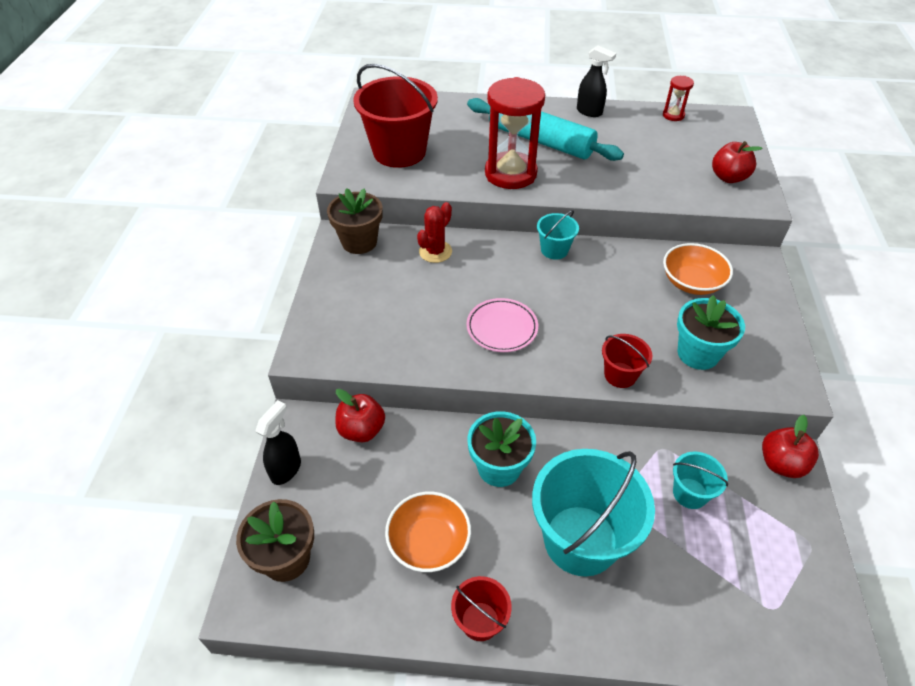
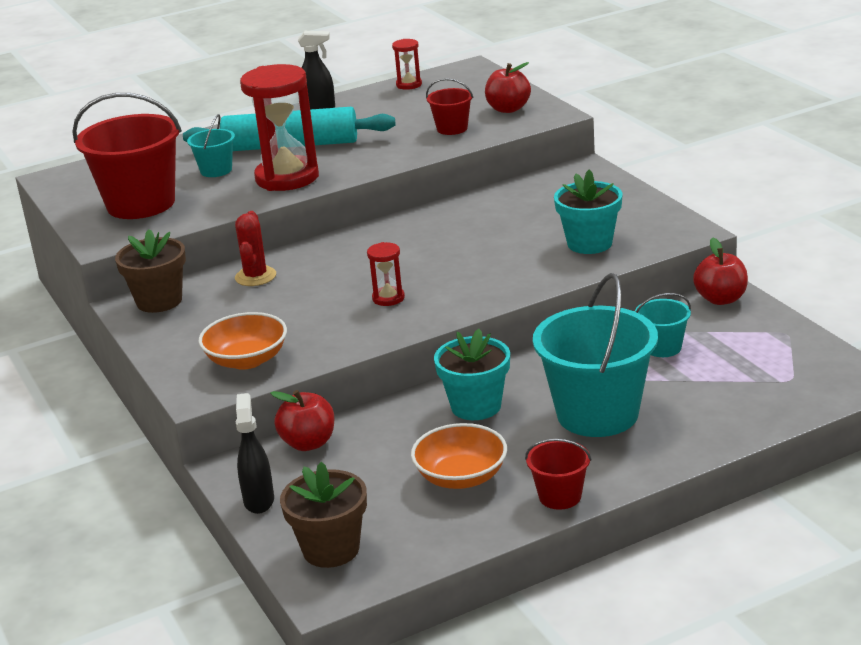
camera: 30 degrees left, 20 degrees down
pink plate [466,298,538,352] -> red hourglass [367,242,405,306]
turquoise bucket [537,210,579,260] -> turquoise bucket moved to [187,114,235,177]
red bucket [602,334,653,388] -> red bucket moved to [426,78,473,135]
orange bowl [663,243,733,295] -> orange bowl moved to [198,312,287,370]

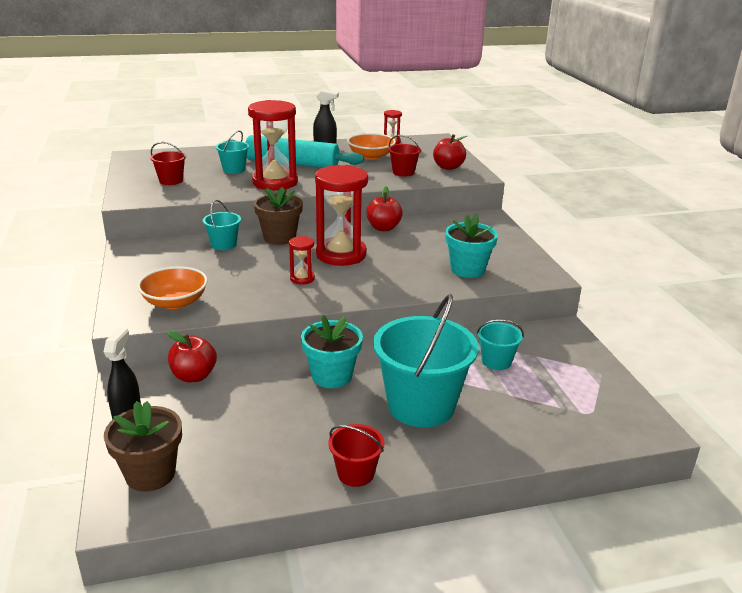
camera: 10 degrees right, 0 degrees up
red bucket [72,93,182,219] -> red bucket [150,142,186,185], size x0.48
brown flower pot [115,229,186,313] -> brown flower pot moved to [254,187,303,245]
red cactus [235,211,276,286] -> turquoise bucket [203,200,241,250]
orange bowl [411,423,507,489] -> orange bowl moved to [347,133,396,160]
red apple [693,238,748,305] -> red apple moved to [366,186,403,231]
none -> red hourglass [315,165,368,266]

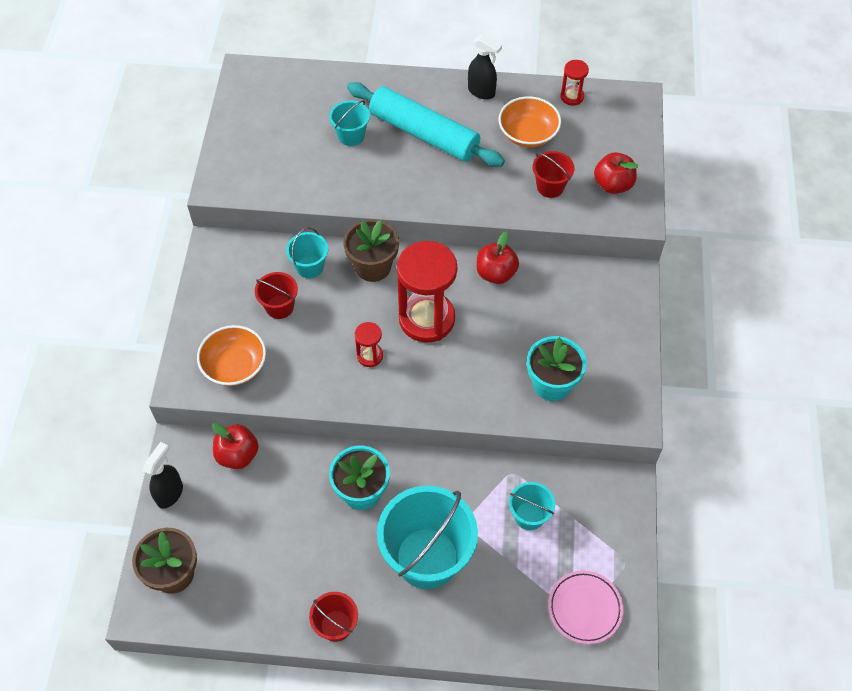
camera: 20 degrees right, 30 degrees up
red bucket [150,142,186,185] -> red bucket moved to [255,272,298,319]
red hourglass [248,100,298,190] -> none
none -> pink plate [548,570,623,644]

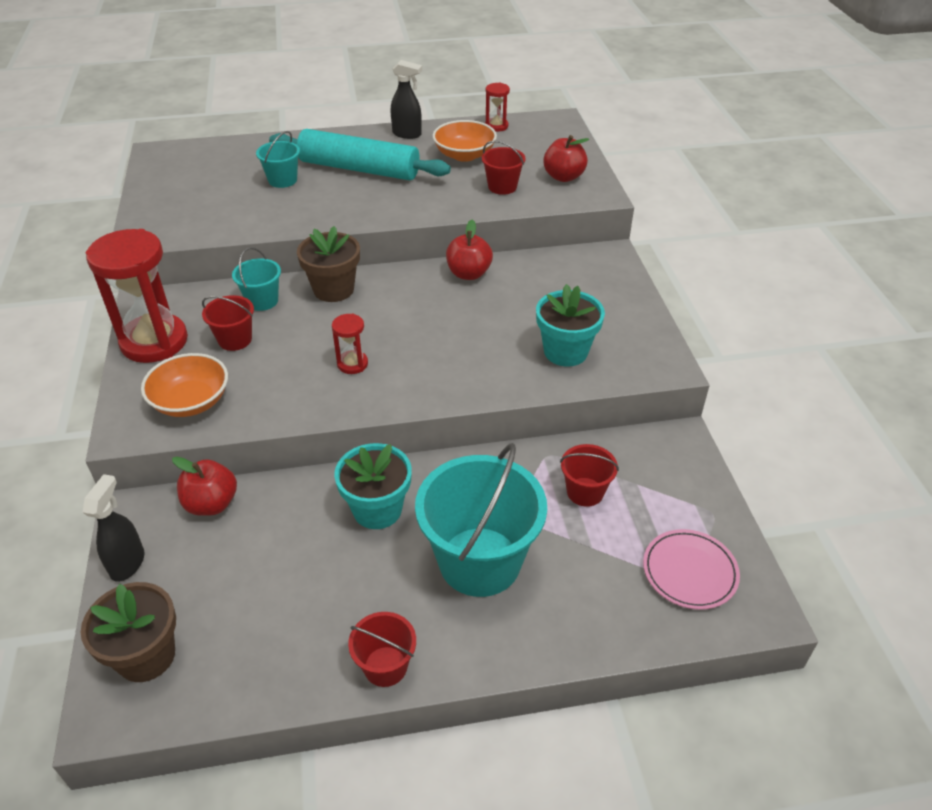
camera: 15 degrees left, 15 degrees down
red hourglass [397,241,457,343] -> red hourglass moved to [86,229,188,363]
turquoise bucket [509,482,555,530] -> red bucket [560,444,619,507]

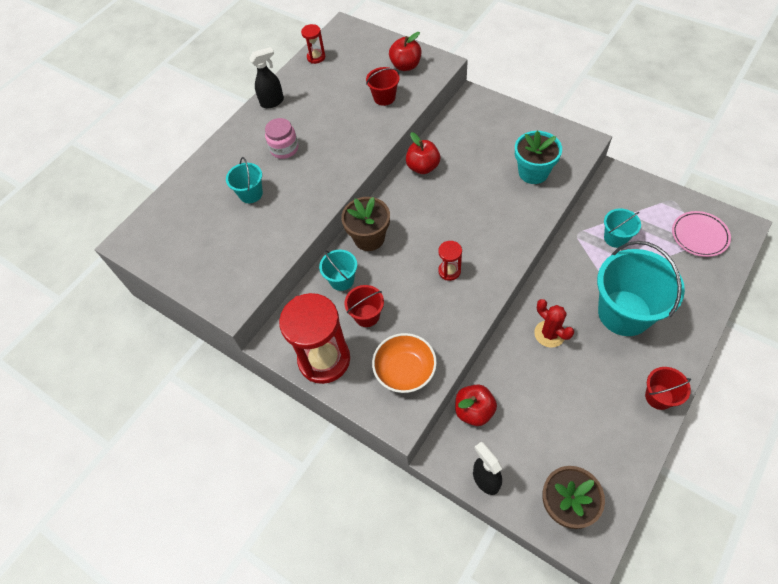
camera: 40 degrees left, 15 degrees up
turquoise rolling pin [269,129,451,180] -> pink jar [265,118,299,159]
turquoise flower pot [334,443,412,529] -> red cactus [534,299,574,348]
orange bowl [432,120,497,162] -> none
red bucket [560,444,619,507] -> turquoise bucket [604,209,641,248]

